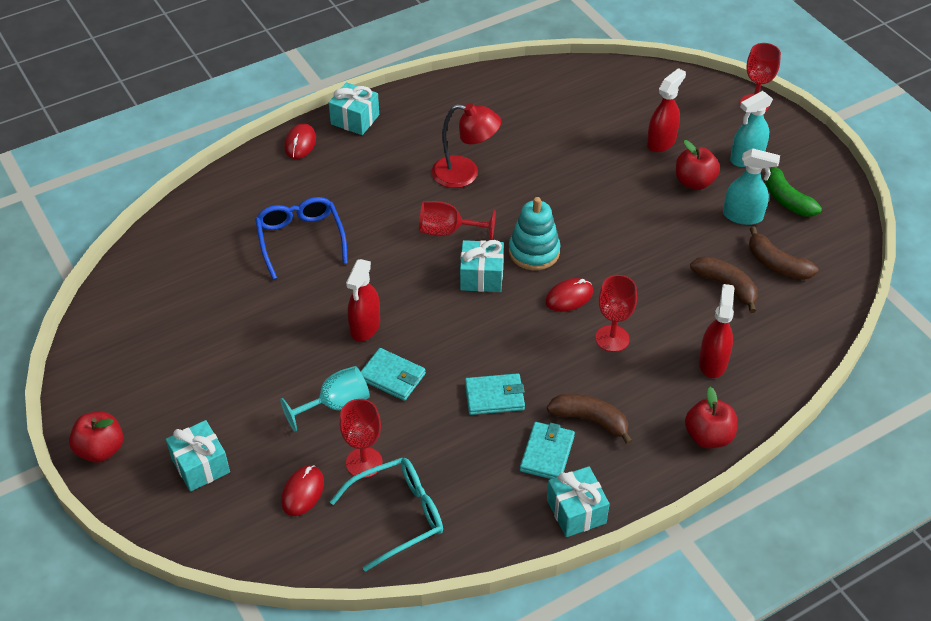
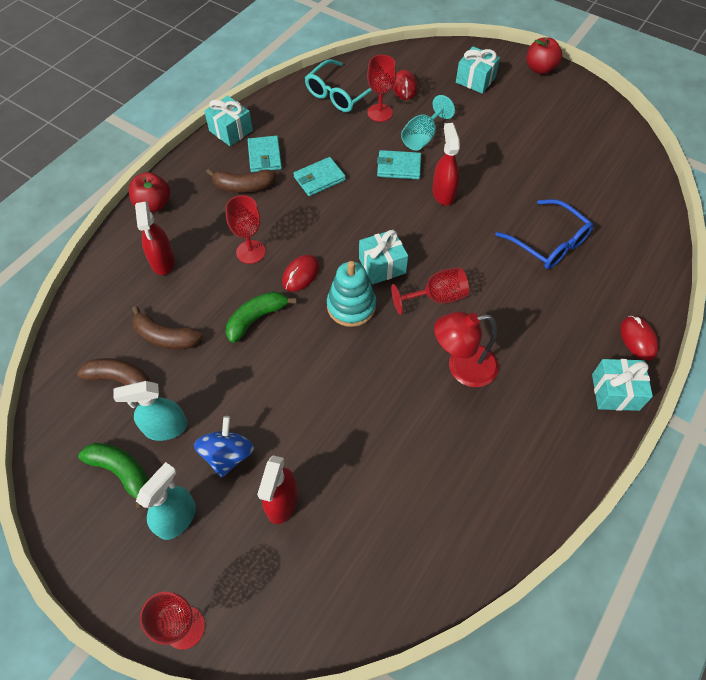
camera: 155 degrees right, 10 degrees up
red apple [676,140,720,190] -> blue spinning top [194,416,254,478]
none -> green banana [226,291,297,343]

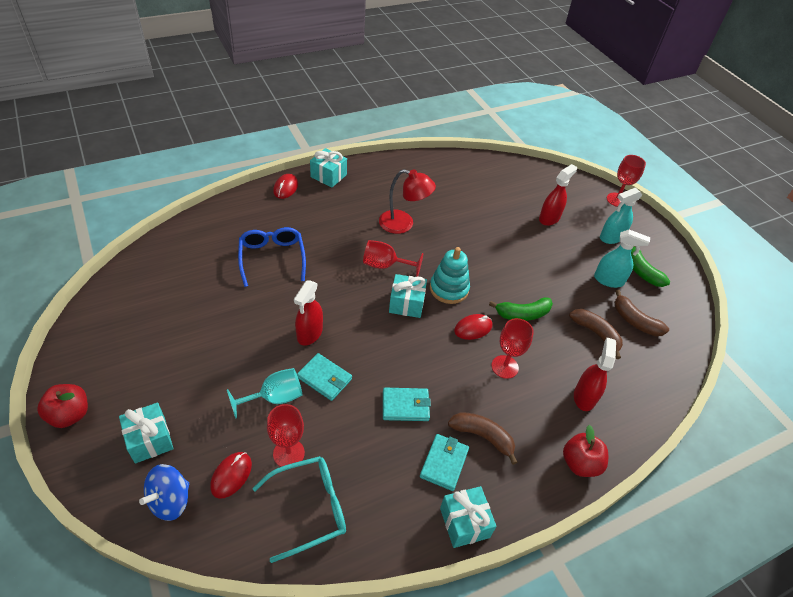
camera: 155 degrees left, 10 degrees down
blue spinning top [194,416,254,478] -> blue spinning top moved to [139,464,189,521]

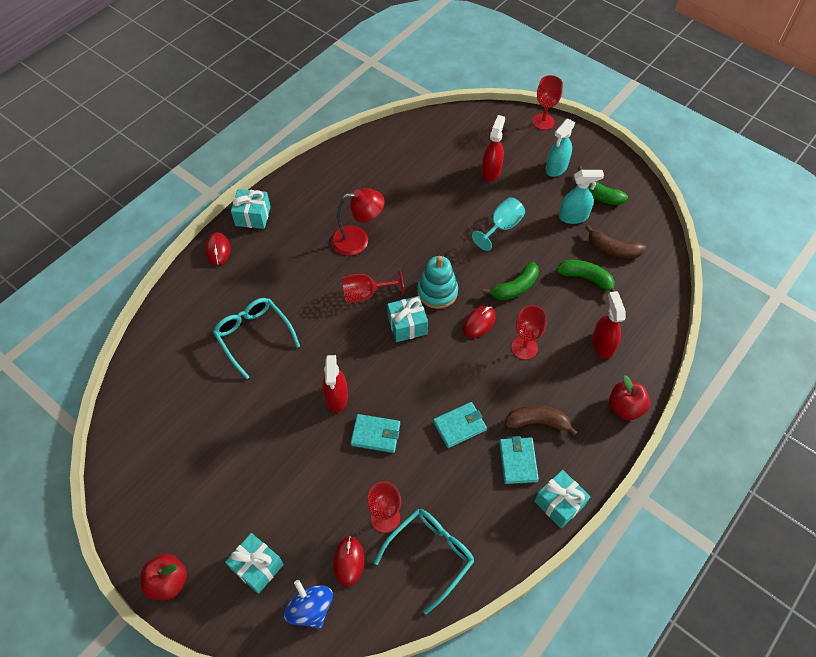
camera: 20 degrees left, 10 degrees up
blue spinning top [139,464,189,521] -> blue spinning top turned 135 degrees clockwise [284,580,333,629]
turquoise goblet [227,368,302,419] -> turquoise goblet moved to [472,197,525,251]
blue glasses [238,227,306,287] -> turquoise glasses [213,298,300,379]
brown banana [569,309,623,359] -> green banana [556,260,615,292]

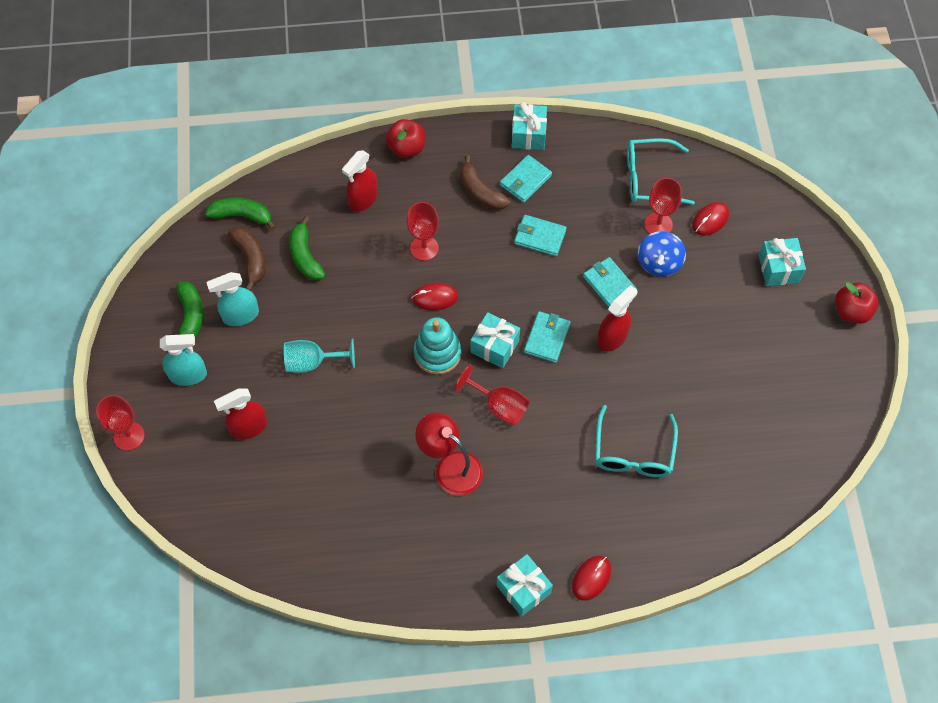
camera: 135 degrees left, 5 degrees up
blue spinning top [284,580,333,629] -> blue spinning top moved to [638,231,686,277]
green banana [483,262,539,300] -> green banana moved to [205,197,276,230]
turquoise spray bottle [559,170,604,224] -> turquoise spray bottle turned 60 degrees counterclockwise [206,272,259,326]
none -> turquoise wallet [524,311,571,363]

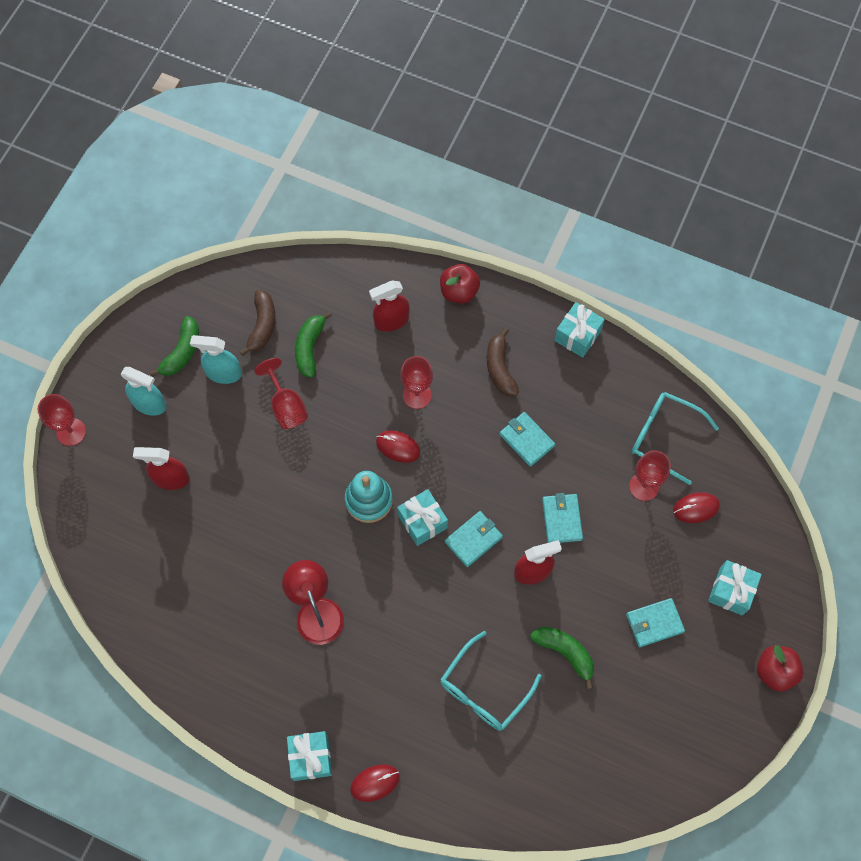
camera: 30 degrees right, 5 degrees up
green banana [205,197,276,230] -> green banana moved to [530,627,594,689]
turquoise goblet [284,339,355,373] -> none
red goblet [455,365,530,426] -> red goblet moved to [254,358,308,429]
turquoise wallet [500,155,552,203] -> turquoise wallet moved to [626,598,685,647]
blue spinning top [638,231,686,277] -> none

